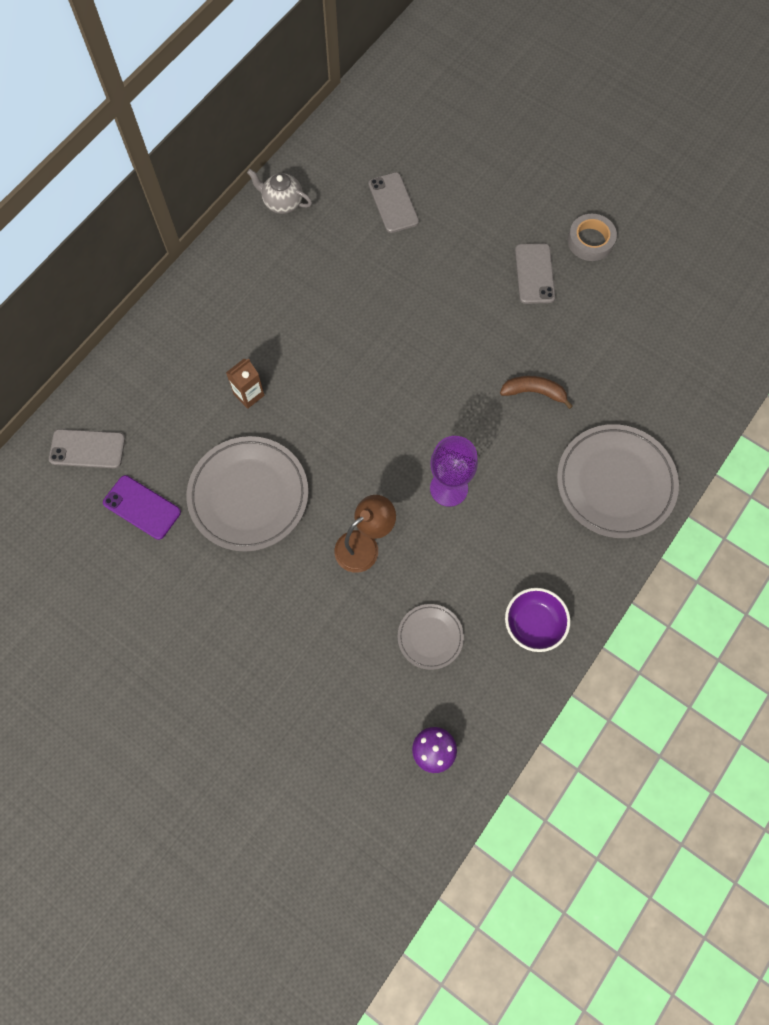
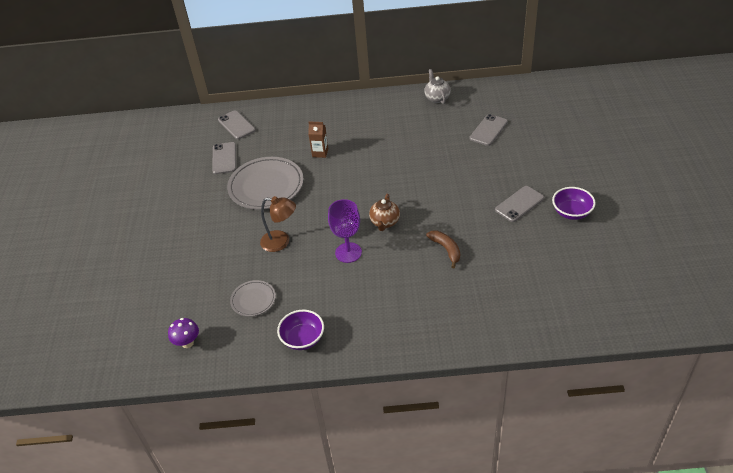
camera: 55 degrees right, 25 degrees down
purple phone [103,475,181,540] -> grey phone [212,142,236,174]
grey plate [557,424,679,538] -> none
grey tape [568,214,617,261] -> purple bowl [552,187,596,220]
none -> brown teapot [369,194,400,231]

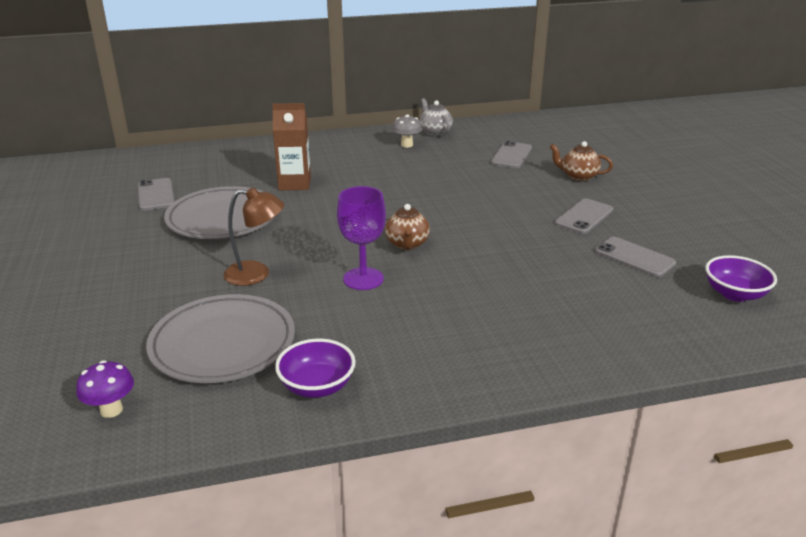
camera: 15 degrees left, 15 degrees down
grey phone [218,110,255,139] -> grey phone moved to [595,237,676,277]
grey plate [230,280,276,317] -> grey plate [146,294,295,383], size x1.92
brown carton [308,122,328,158] -> brown carton [272,103,311,190], size x1.54
brown banana [426,230,460,268] -> none
purple bowl [552,187,596,220] -> purple bowl moved to [705,255,777,302]
none -> grey mushroom [392,114,422,148]
none -> brown teapot [550,141,613,181]

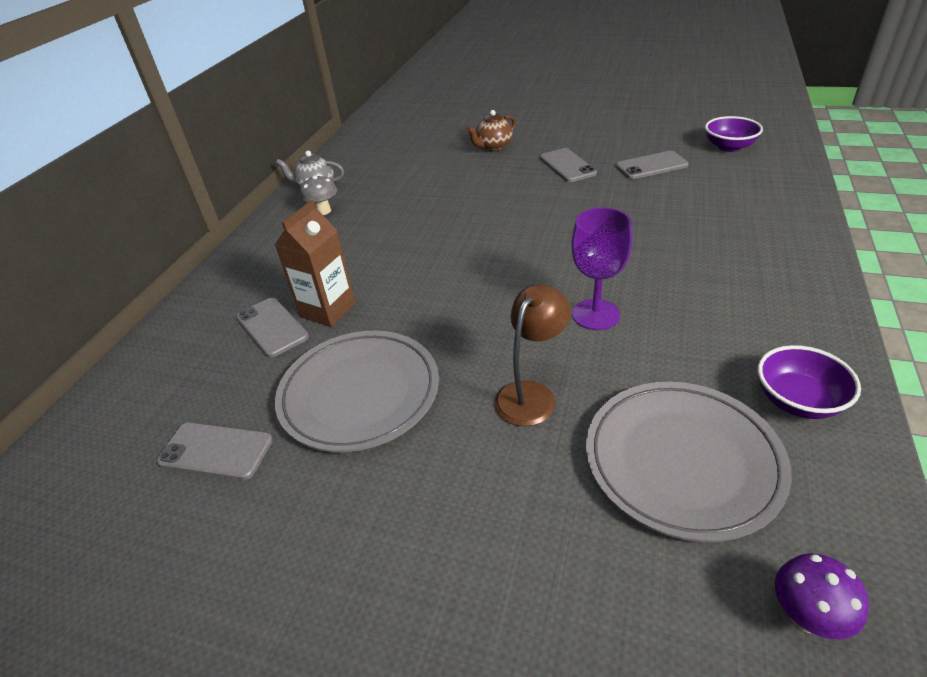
camera: 55 degrees left, 10 degrees up
brown teapot [385,204,430,250] -> none
grey phone [491,141,532,168] -> grey phone moved to [236,298,309,358]

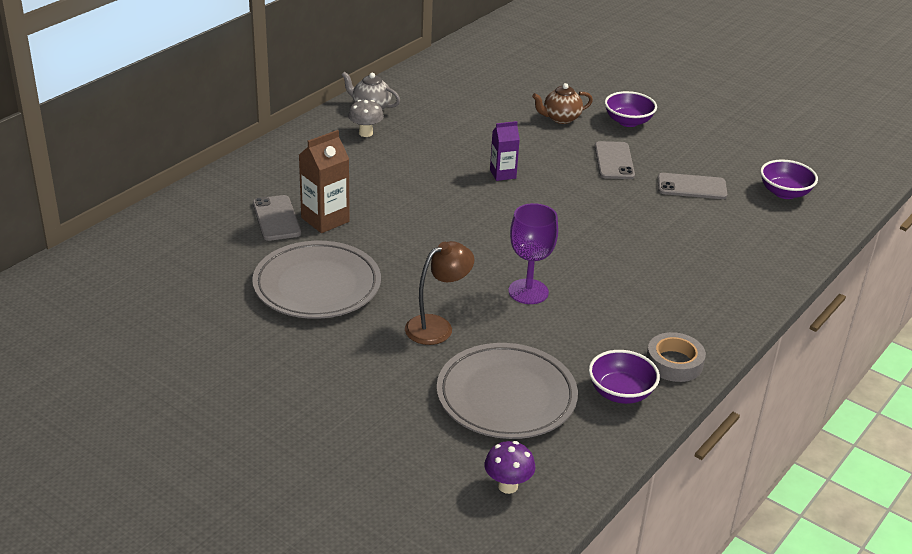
camera: 15 degrees right, 5 degrees down
grey phone [157,422,273,480] -> none
none -> purple carton [490,121,520,181]
none -> purple bowl [605,91,657,127]
none -> grey tape [646,332,706,382]

